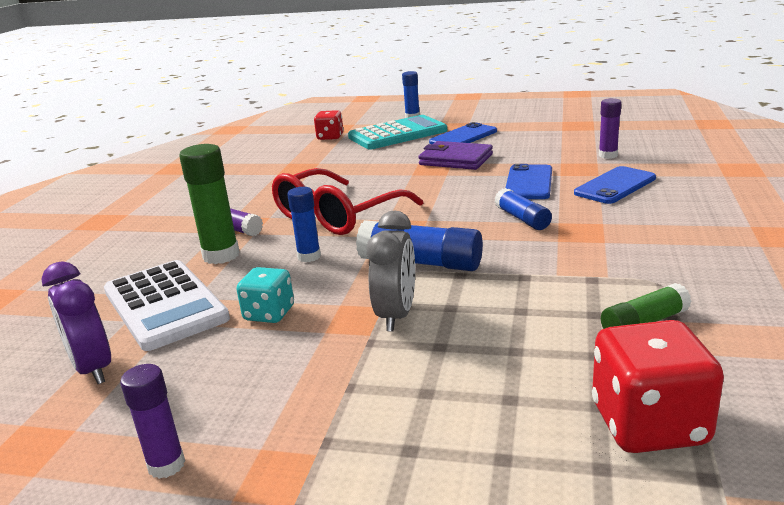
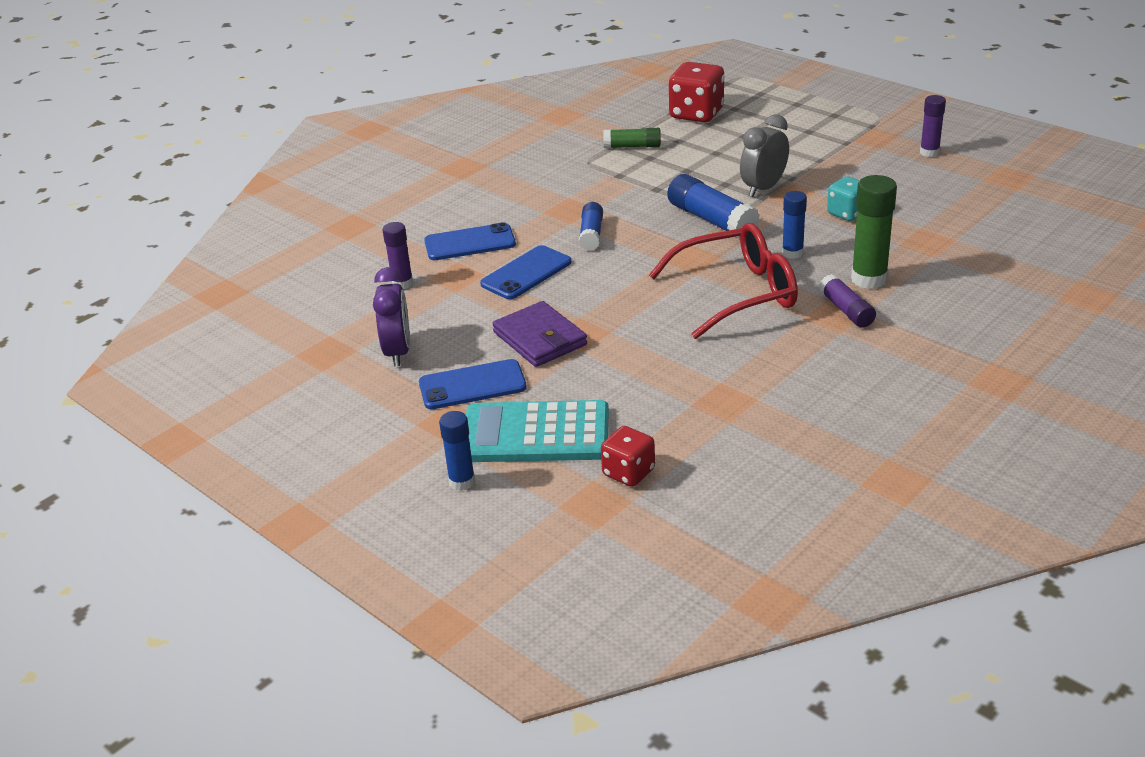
camera: 150 degrees left, 10 degrees up
purple clock [42,261,111,384] -> purple clock moved to [373,267,410,367]
white calculator [104,260,230,351] -> none

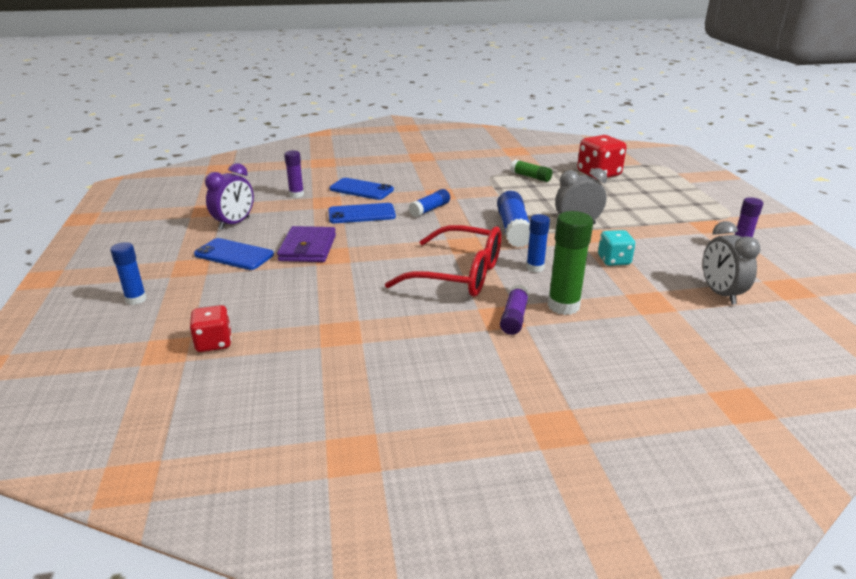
camera: 35 degrees right, 5 degrees down
turquoise calculator [466,400,609,462] -> none
none -> grey clock [703,221,760,305]

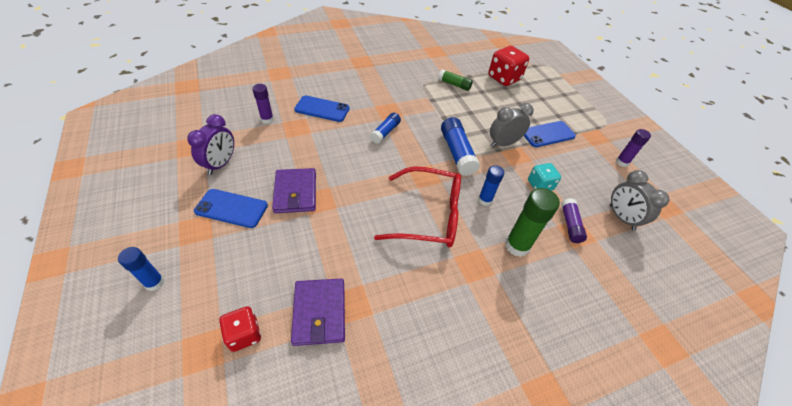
camera: 15 degrees left, 20 degrees up
blue phone [328,203,396,223] -> blue phone moved to [524,121,576,147]
purple glue stick [500,285,529,335] -> purple glue stick moved to [561,198,587,243]
none -> purple wallet [291,279,345,346]

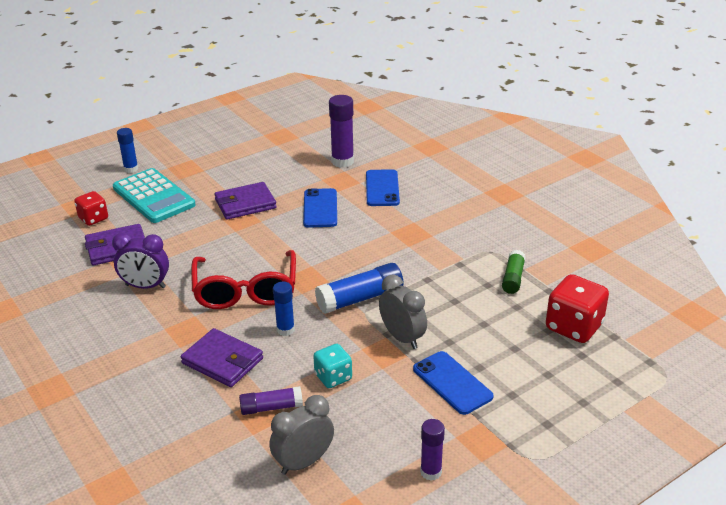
camera: 80 degrees right, 15 degrees down
purple clock [187,114,234,175] -> purple clock moved to [112,232,169,289]
blue phone [194,189,268,228] -> blue phone moved to [303,188,337,228]
purple glue stick [252,84,274,124] -> purple glue stick [329,95,354,168], size x1.60
blue glue stick [370,113,401,144] -> none
green glue stick [505,188,560,257] -> purple wallet [181,328,263,387]
none -> turquoise calculator [113,168,196,223]

